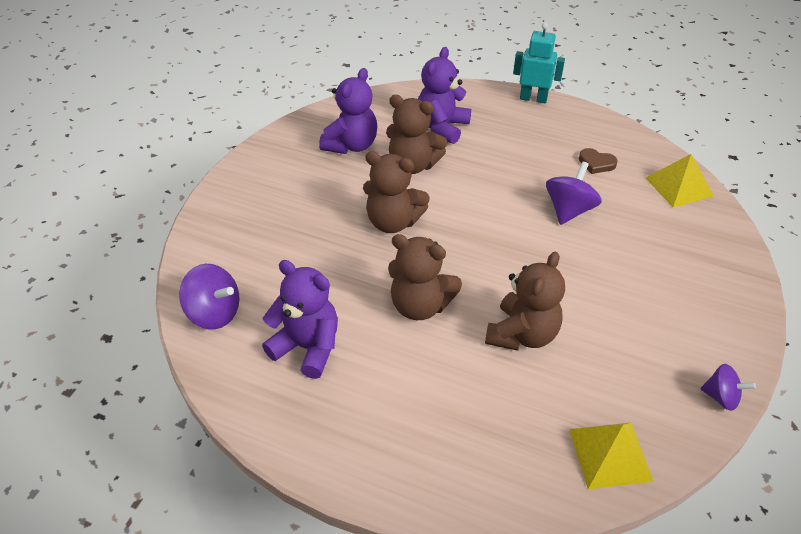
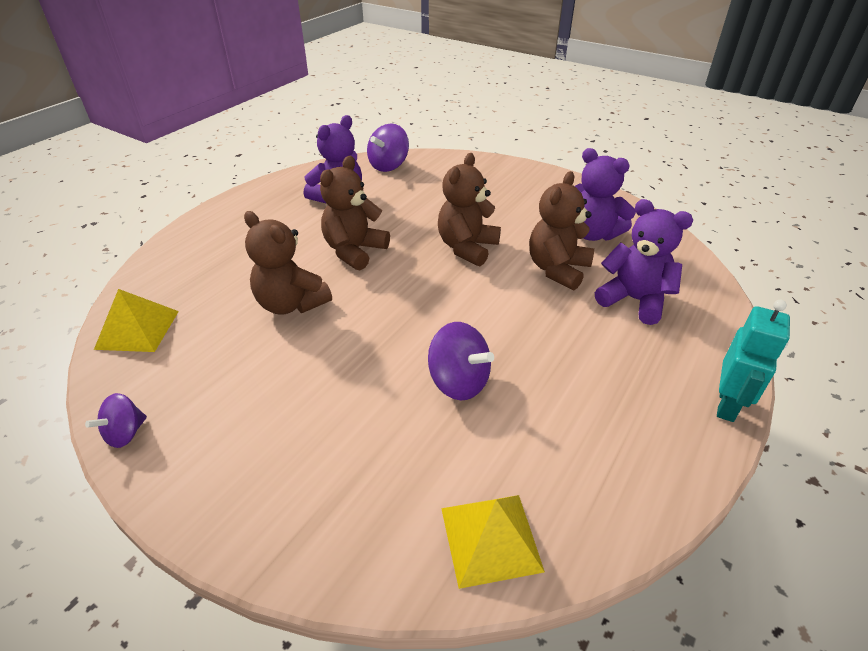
camera: 100 degrees right, 5 degrees down
brown heart [579,148,618,174] -> none

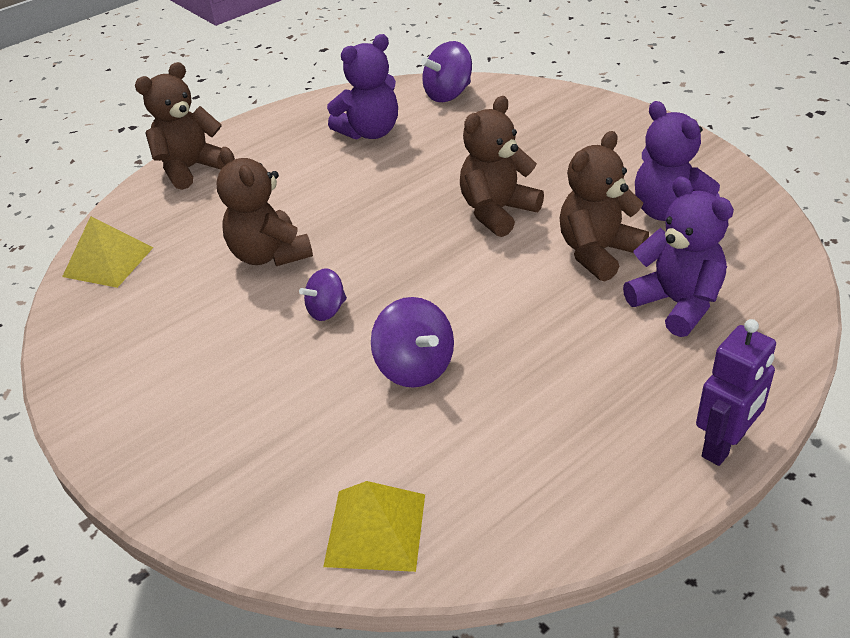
camera: 20 degrees right, 0 degrees up
purple spinning top [85,393,147,448] -> purple spinning top moved to [299,268,347,321]
brown teddy bear [320,156,390,270] -> brown teddy bear moved to [135,62,225,190]
turquoise robot [717,300,790,422] -> purple robot [696,319,776,466]

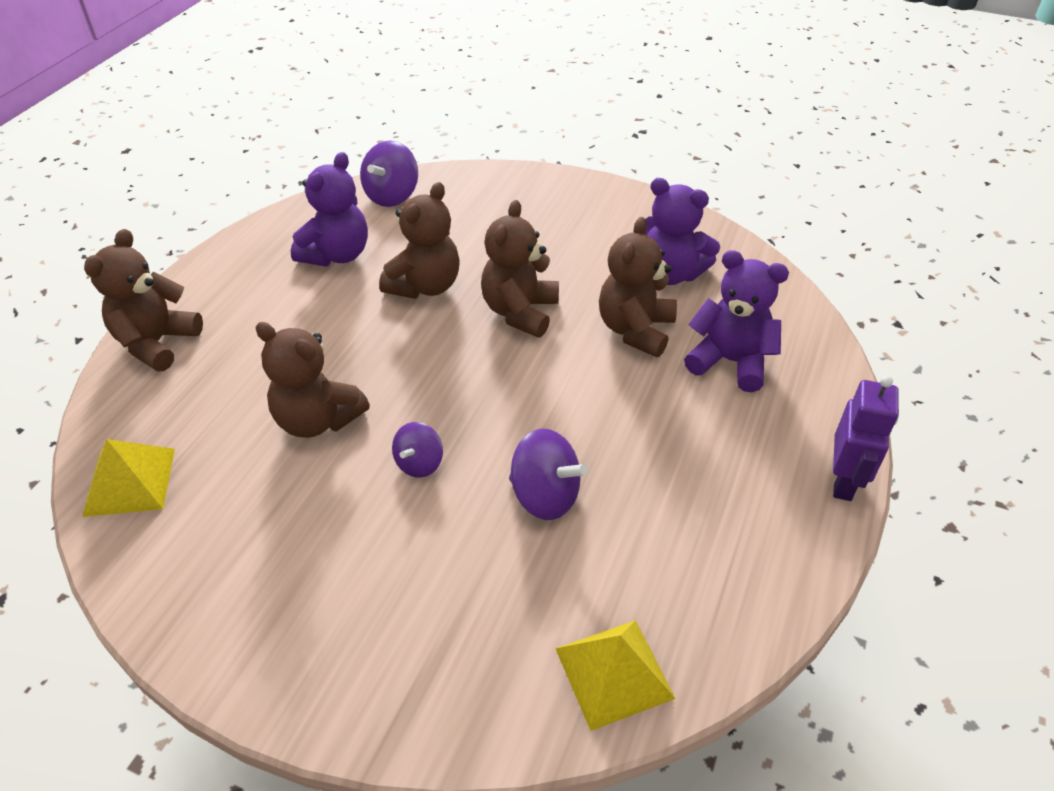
camera: 30 degrees left, 5 degrees up
none -> brown teddy bear [379,182,460,299]

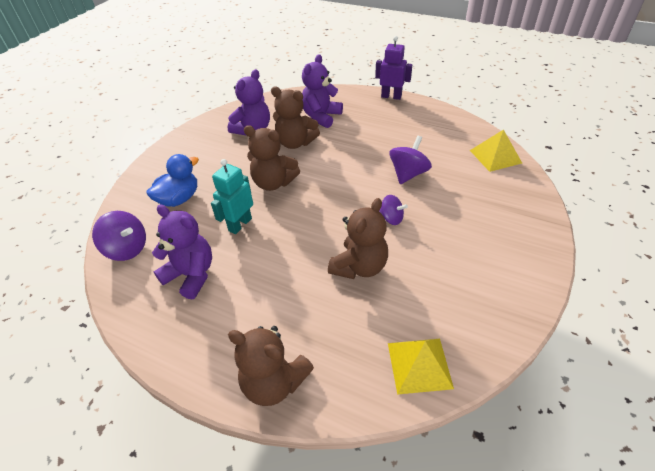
camera: 85 degrees left, 0 degrees up
brown teddy bear [379,182,460,299] -> turquoise robot [211,159,253,234]
none -> blue duck [147,154,199,207]

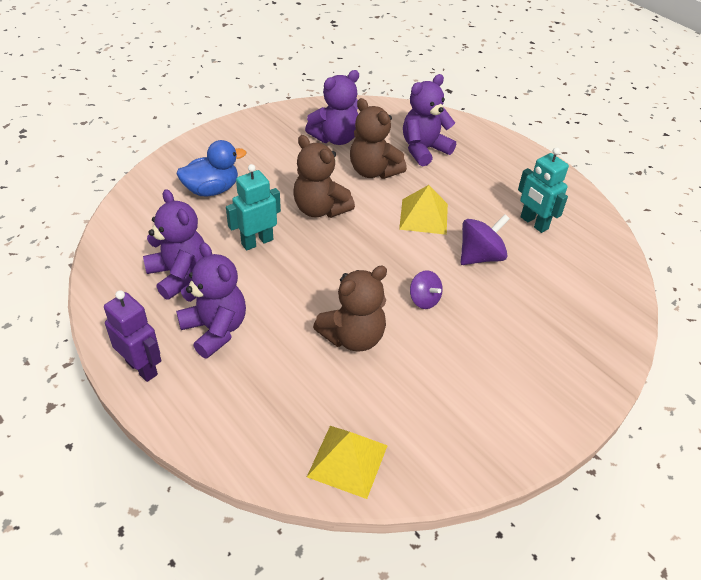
camera: 20 degrees right, 0 degrees up
purple spinning top [92,211,146,261] -> none
brown teddy bear [228,326,314,406] -> none
purple robot [375,36,412,100] -> purple robot moved to [104,290,161,382]
yellow pyramid [470,130,522,172] -> yellow pyramid moved to [399,185,448,235]
none -> purple teddy bear [176,242,246,358]
none -> turquoise robot [518,147,569,233]

